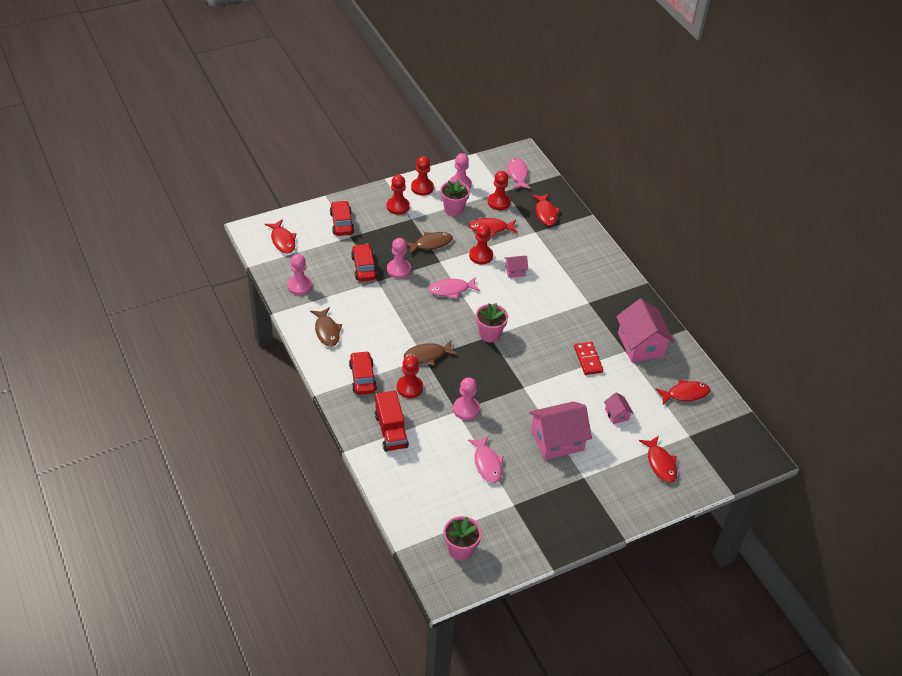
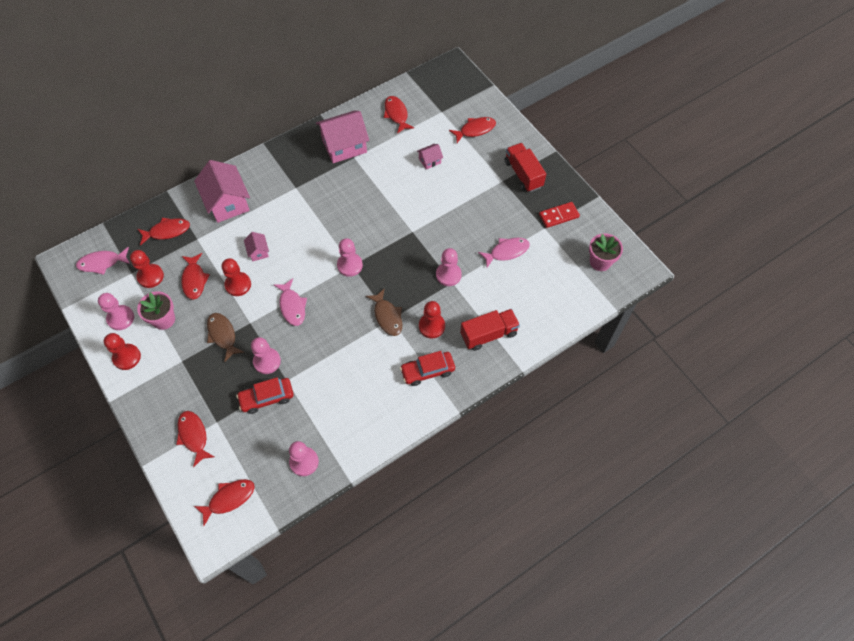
camera: 95 degrees left, 15 degrees up
brown fish [310,307,342,347] -> none
red car [330,200,354,236] -> red fish [176,411,214,467]
red pawn [387,175,410,215] -> none
pink flower pot [476,303,508,342] -> pink pawn [337,238,363,277]
pink house [529,401,592,460] -> pink house moved to [194,160,250,223]
red domino [574,342,603,375] -> red domino moved to [539,202,580,228]
none -> red truck [505,143,546,192]

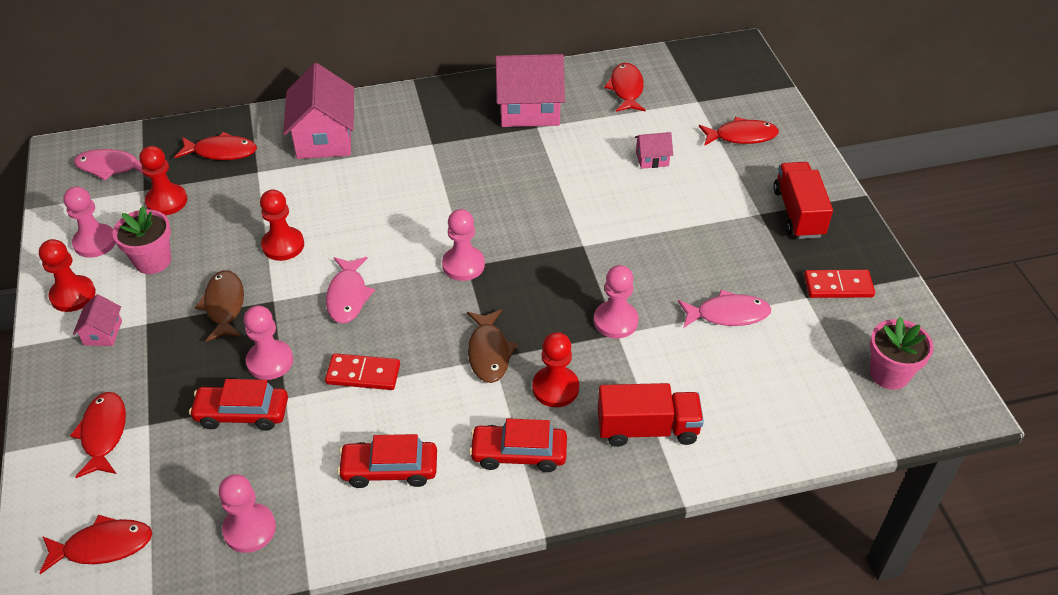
camera: 20 degrees right, 15 degrees down
red fish [181,253,210,300] -> none
pink house [244,232,269,261] -> pink house moved to [73,294,122,346]
none -> red domino [325,353,400,390]
none -> red car [337,434,437,488]

